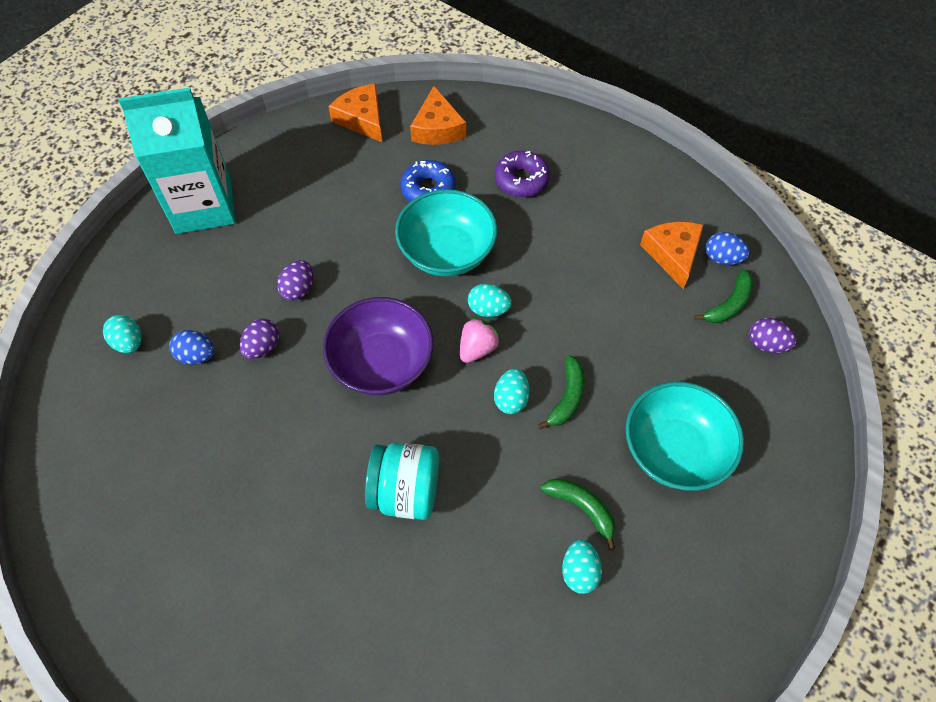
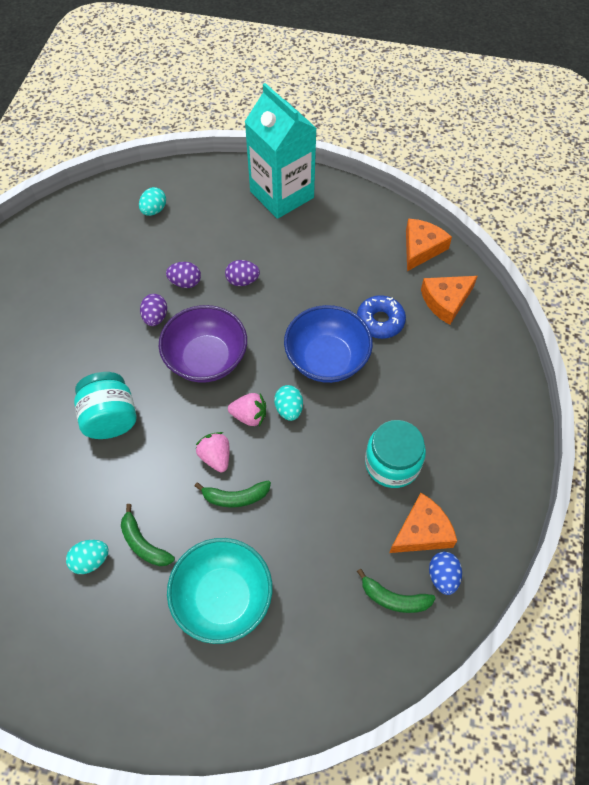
camera: 65 degrees right, 0 degrees up
blue egg [169,330,215,364] -> none
turquoise bowl [395,189,498,277] -> blue bowl [284,305,373,383]
turquoise egg [494,369,530,414] -> pink strawberry [196,432,230,472]
purple donut [495,151,550,197] -> none
green banana [541,478,615,550] -> green banana turned 120 degrees clockwise [121,504,175,566]
purple egg [749,318,797,353] -> purple egg moved to [140,294,167,326]
none -> turquoise jar [365,420,426,488]

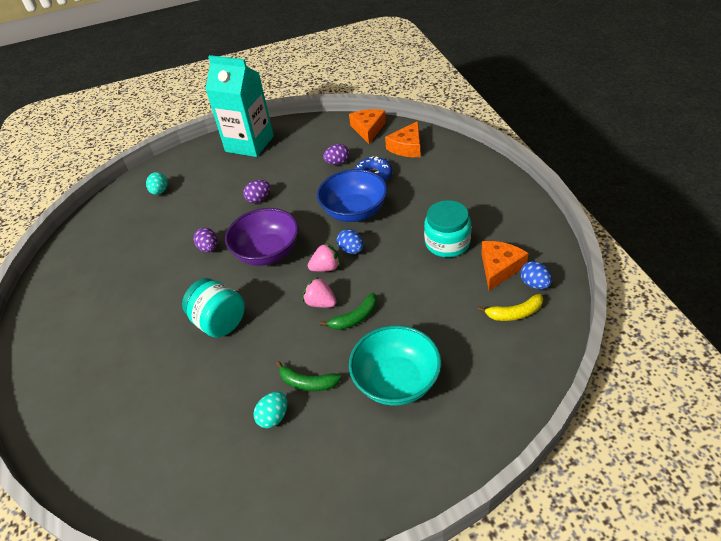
camera: 25 degrees left, 15 degrees down
purple egg [166,262,201,288] -> purple egg moved to [323,144,349,165]
turquoise egg [274,385,303,421] -> blue egg [337,229,364,254]
green banana [357,569,436,613] -> yellow banana [478,294,543,321]

